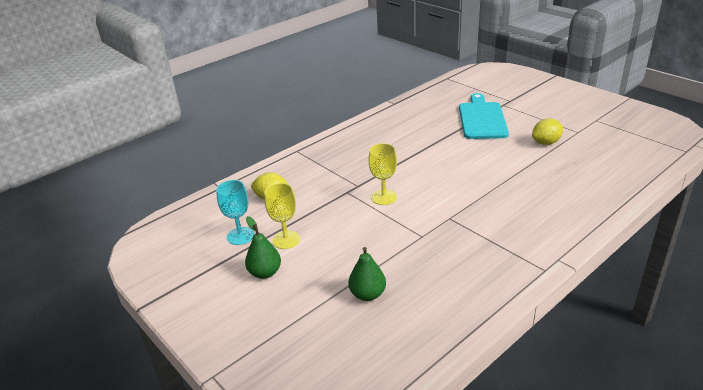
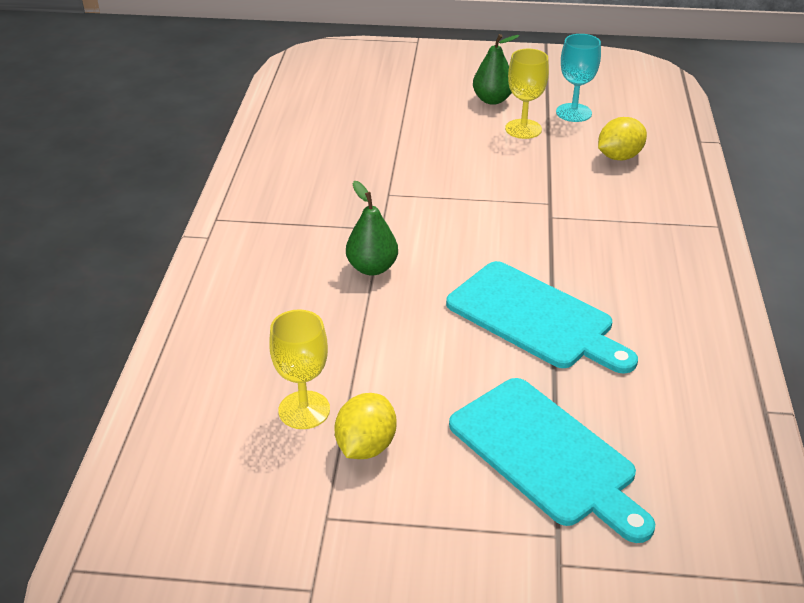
camera: 135 degrees right, 5 degrees up
green pear [348,247,386,301] -> green pear moved to [346,181,398,276]
yellow goblet [368,143,397,205] -> yellow goblet moved to [269,309,330,429]
none -> turquoise cutting board [446,261,638,374]

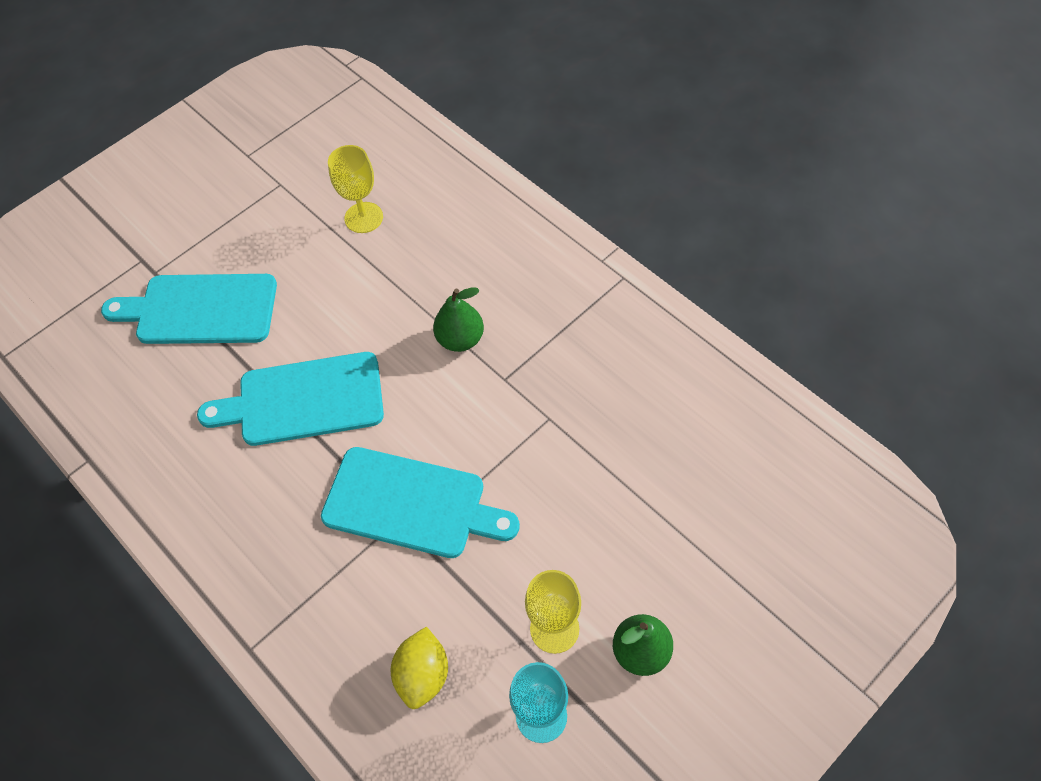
camera: 135 degrees right, 20 degrees up
yellow lemon [334,393,396,459] -> none
none -> turquoise cutting board [321,447,520,558]

